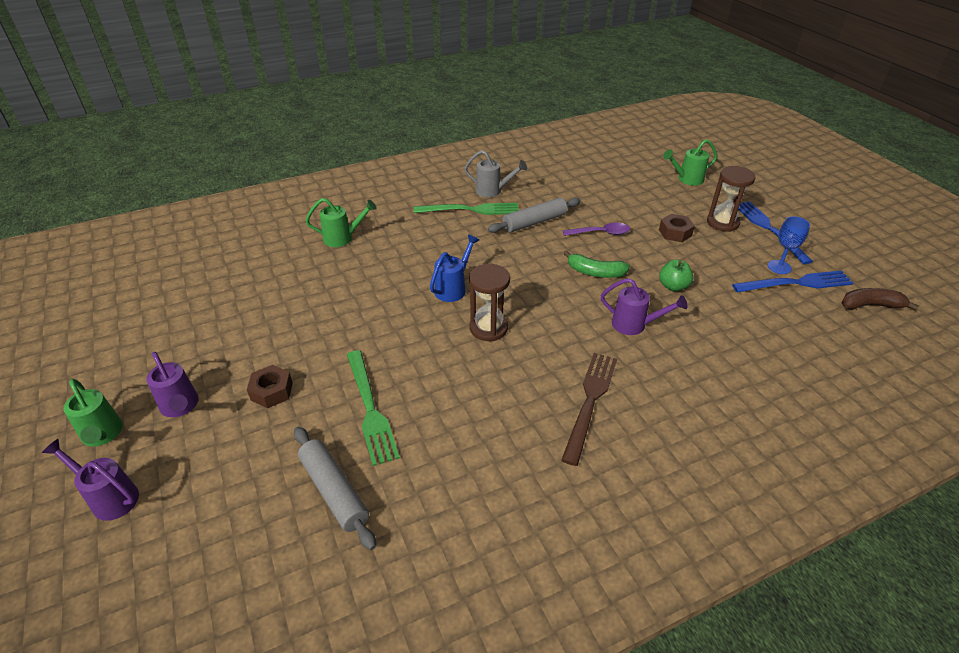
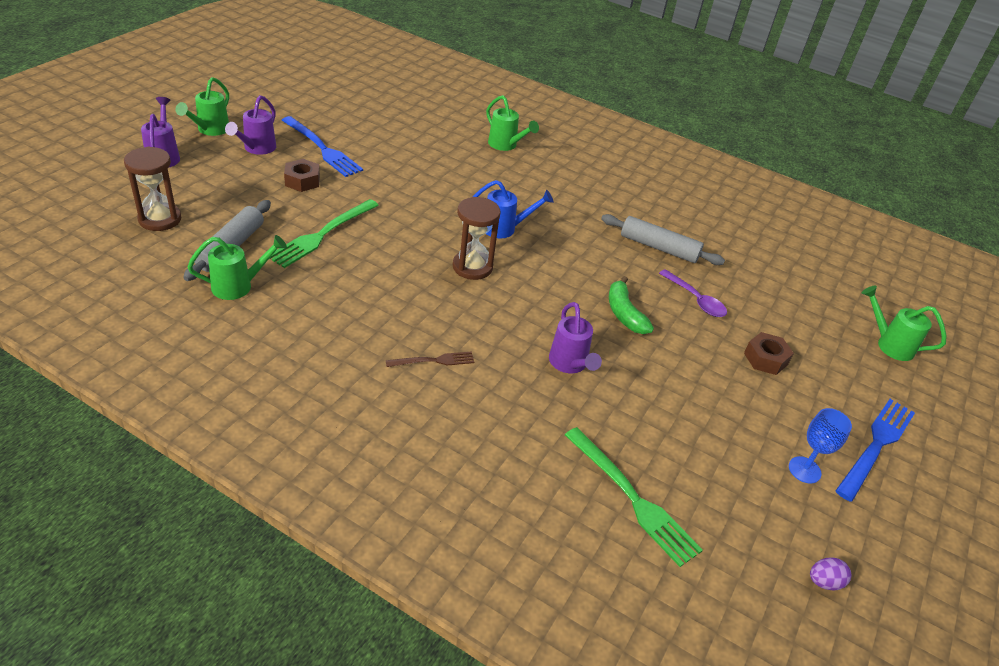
camera: 50 degrees right, 0 degrees up
green fork [414,203,519,215] -> green fork moved to [565,427,703,567]
grey watering can [464,150,527,197] -> none
brown fork [561,353,617,466] -> brown fork [386,352,474,367], size x0.56
green apple [659,260,693,291] -> none
brown hourglass [707,166,756,232] -> brown hourglass moved to [124,146,181,231]
blue fork [732,270,853,293] -> blue fork moved to [282,116,363,177]
brown banana [841,288,919,310] -> purple egg [810,557,851,590]
none -> green watering can [187,235,287,300]

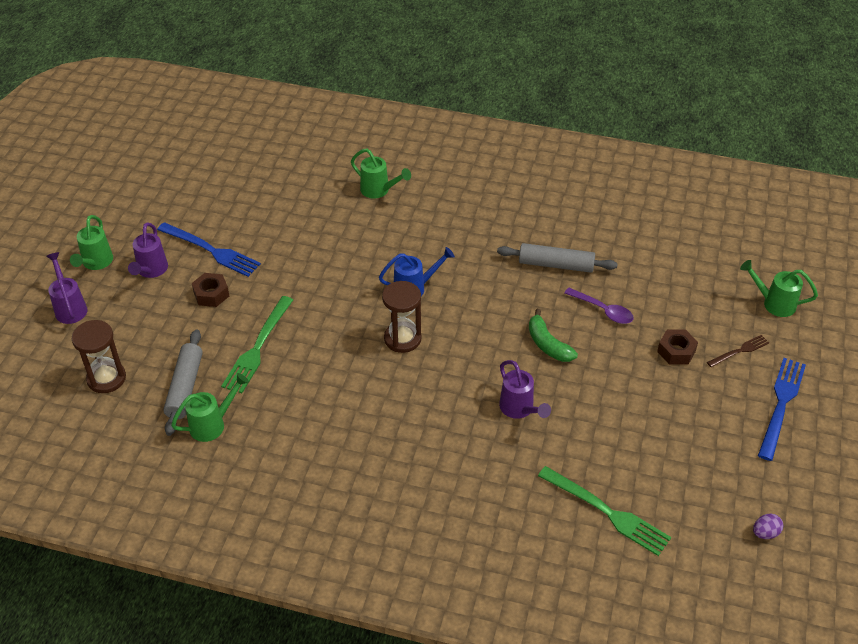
camera: 10 degrees left, 5 degrees up
brown fork [386,352,474,367] -> brown fork moved to [707,335,769,367]
blue goblet [789,408,852,484] -> none

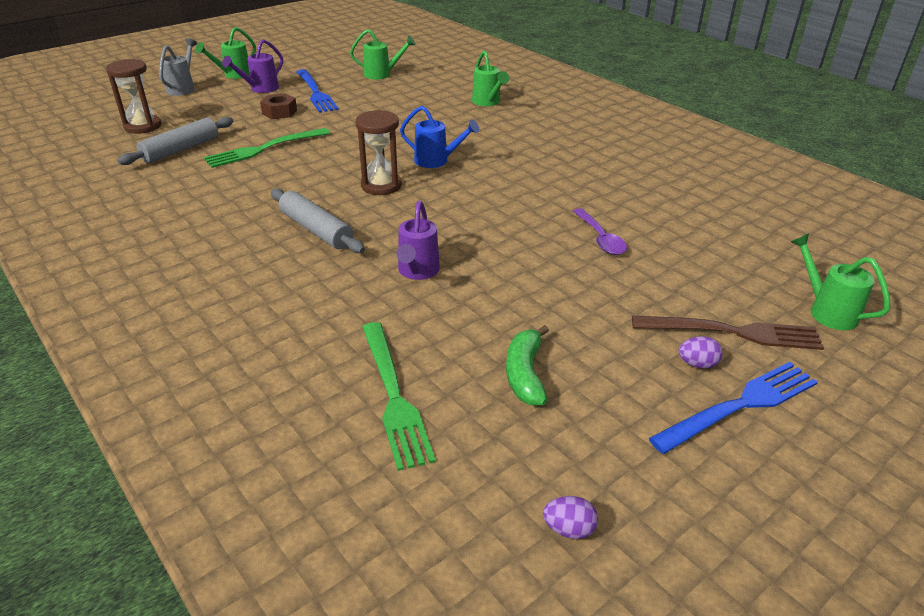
camera: 35 degrees right, 10 degrees down
purple watering can [46,252,88,324] -> grey watering can [159,38,197,96]
green watering can [171,373,249,442] -> green watering can moved to [350,29,416,79]
grey rolling pin [497,243,618,273] -> grey rolling pin moved to [271,189,365,253]
green banana [529,309,578,362] -> green banana moved to [506,325,549,406]
brown nut [657,330,698,365] -> none
brown fork [707,335,769,367] -> brown fork [632,316,824,350], size x1.80
none -> purple egg [678,336,723,369]

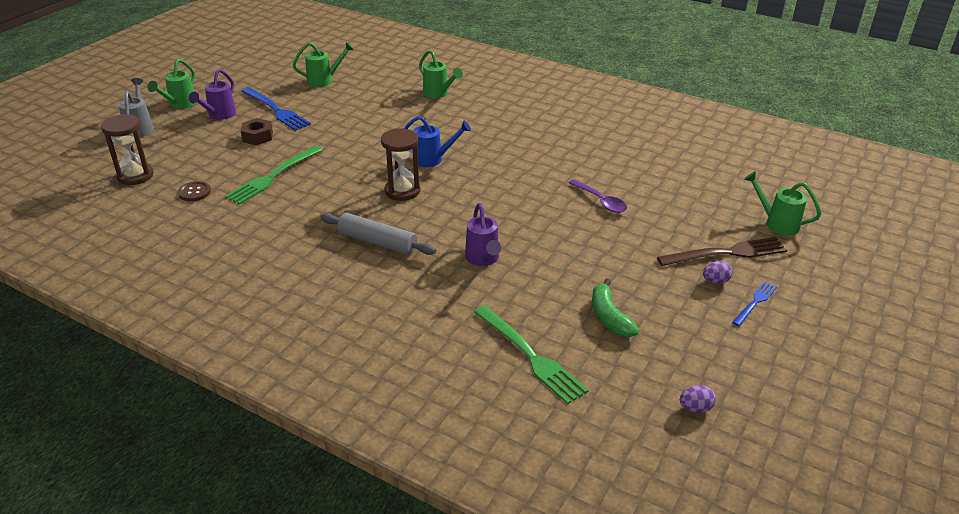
camera: 20 degrees left, 0 degrees up
grey rolling pin [117,117,233,165] -> brown button [178,181,211,201]
blue fork [649,362,818,454] -> blue fork [732,281,777,326], size x0.56

